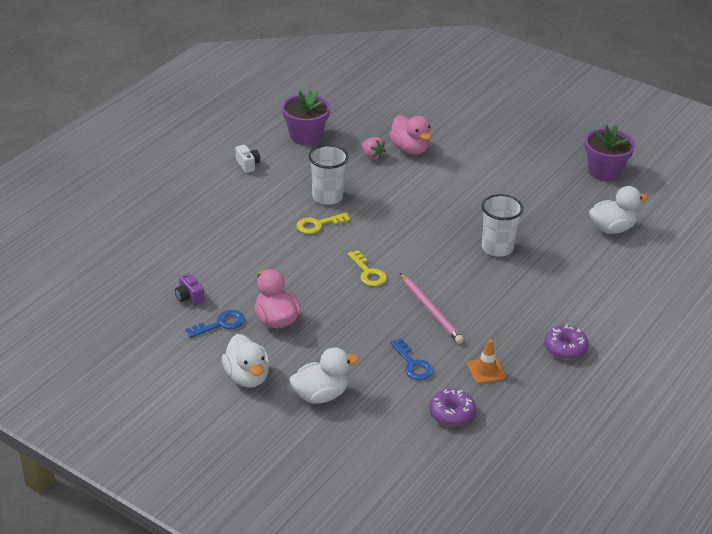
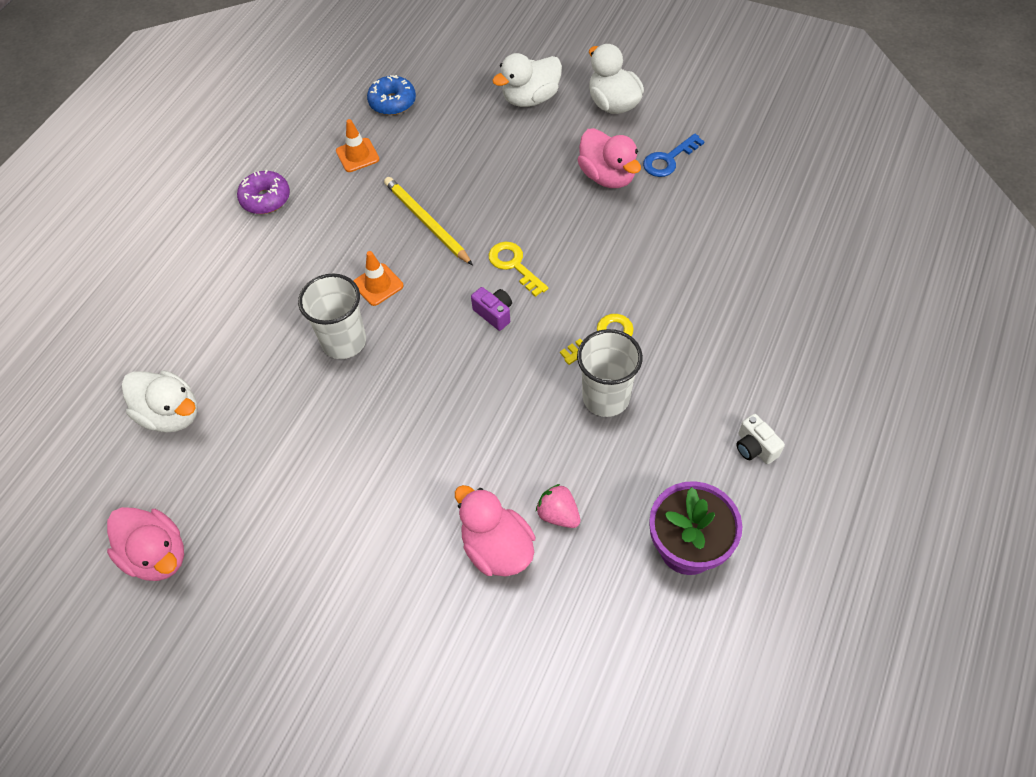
camera: 175 degrees right, 20 degrees up
purple camera [175,273,205,306] -> purple camera moved to [471,287,512,331]
blue key [390,338,434,380] -> none
pink pencil [400,273,464,344] -> yellow pencil [384,177,473,265]
purple donut [429,389,476,427] -> blue donut [367,75,416,115]
purple flower pot [584,125,635,181] -> pink duck [107,507,184,581]
white duck [589,186,648,234] -> white duck turned 120 degrees counterclockwise [122,370,198,433]
none -> orange traffic cone [353,251,403,306]

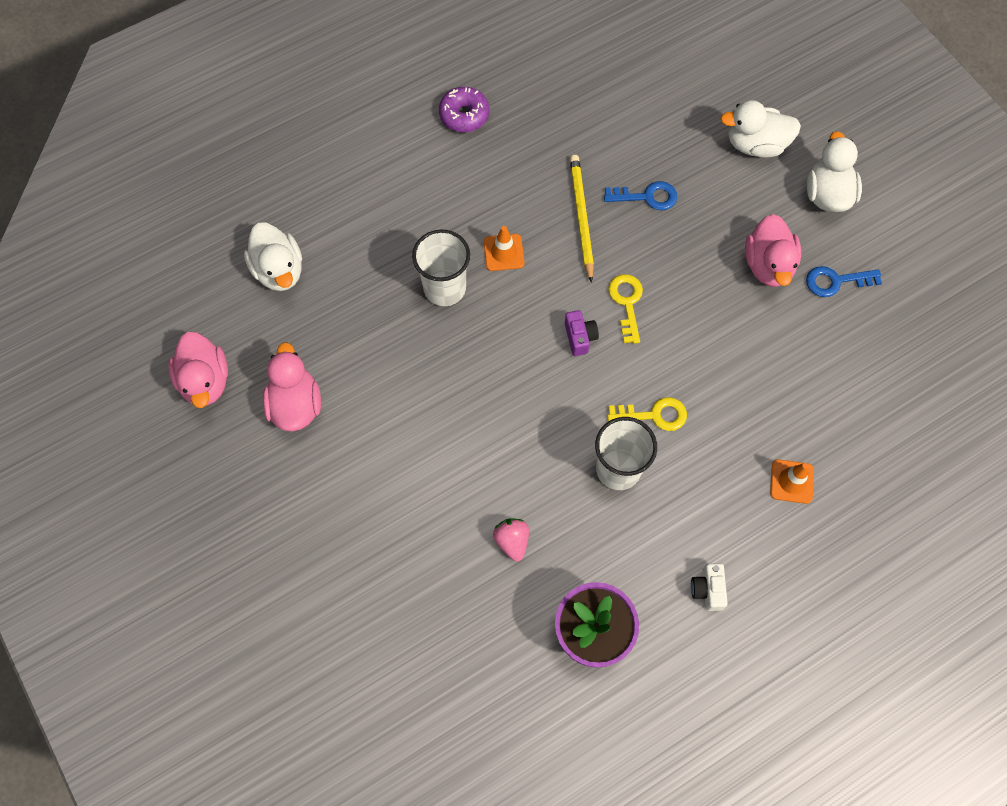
camera: 30 degrees right, 10 degrees up
orange traffic cone [336,119,380,172] -> orange traffic cone moved to [770,459,814,504]
blue donut [367,75,416,115] -> none
pink duck [455,485,535,576] -> pink duck moved to [263,342,321,432]
none -> blue key [604,181,677,210]

